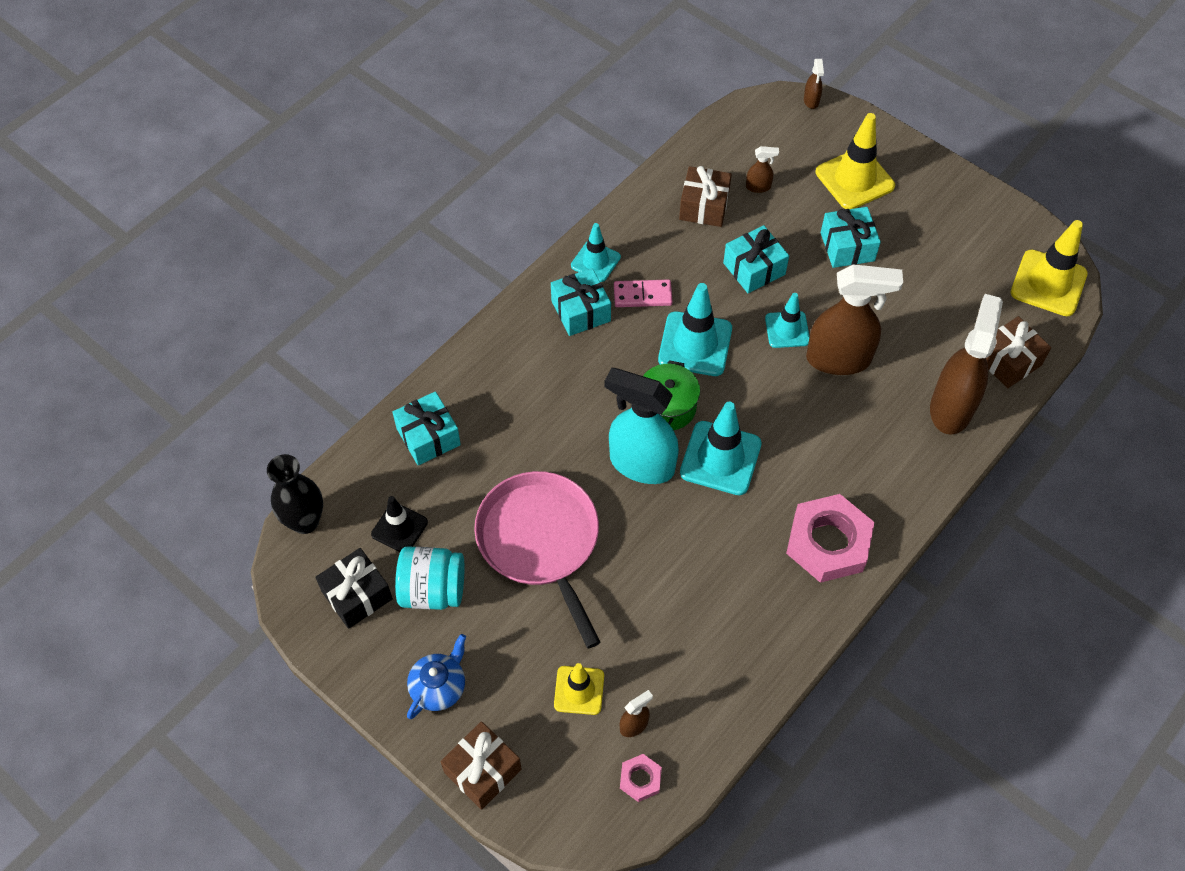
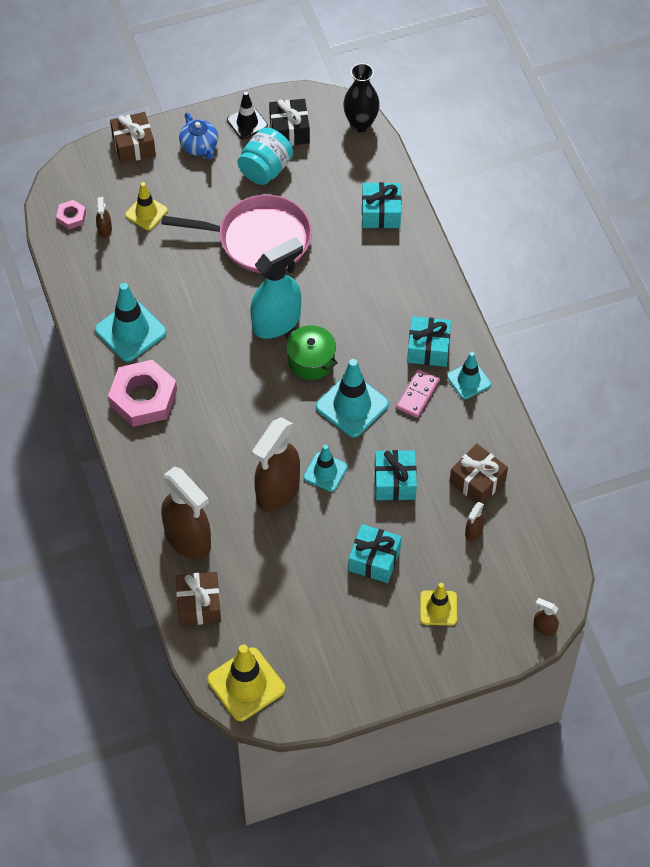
camera: 120 degrees right, 0 degrees up
black traffic cone [371,496,428,552] -> black traffic cone moved to [227,92,268,139]
turquoise traffic cone [680,401,762,495] -> turquoise traffic cone moved to [95,283,166,362]
yellow traffic cone [816,113,895,209] -> yellow traffic cone [420,583,457,625], size x0.62

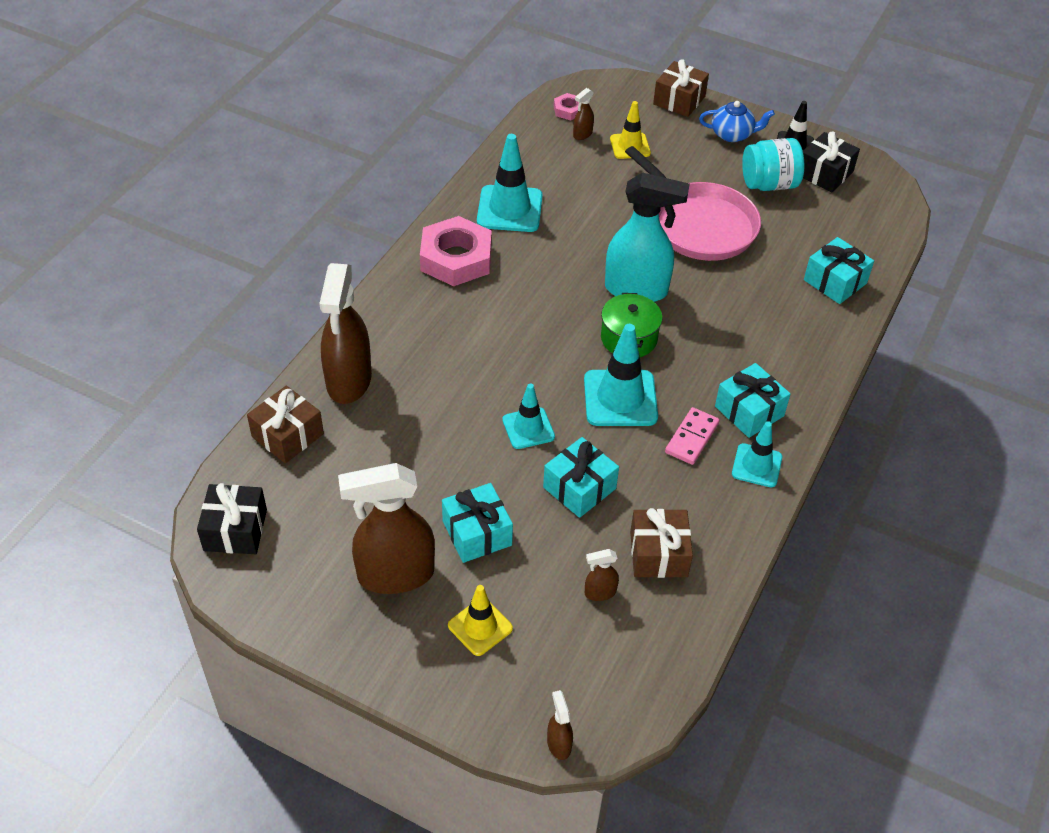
camera: 45 degrees right, 10 degrees down
blue teapot [179,112,218,159] -> blue teapot turned 105 degrees counterclockwise [699,101,775,142]
yellow traffic cone [207,645,285,721] -> black gift [197,483,267,554]
brown spray bottle [252,417,300,512] -> brown spray bottle moved to [338,463,435,594]
black vase [343,63,380,132] -> none
pink domino [396,369,439,418] -> pink domino turned 45 degrees counterclockwise [665,407,720,465]

